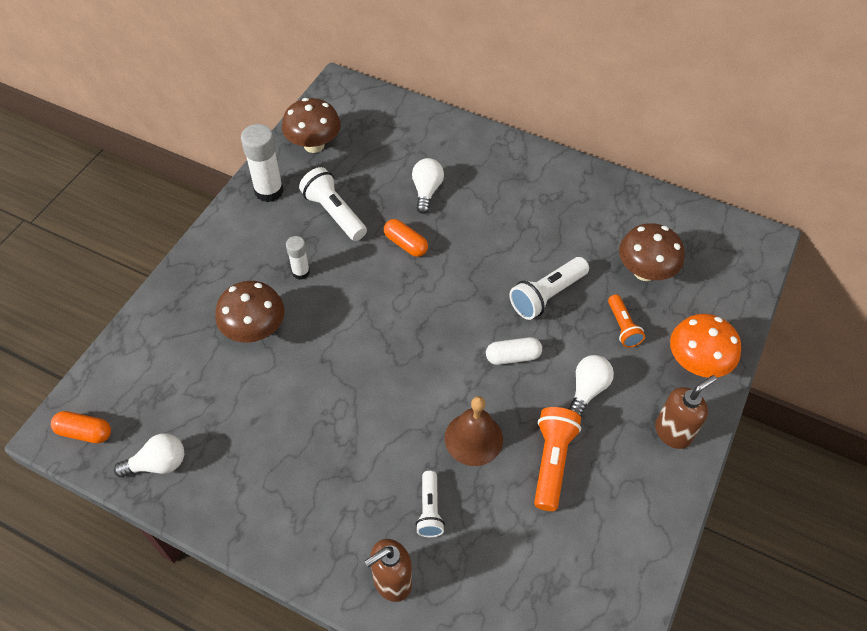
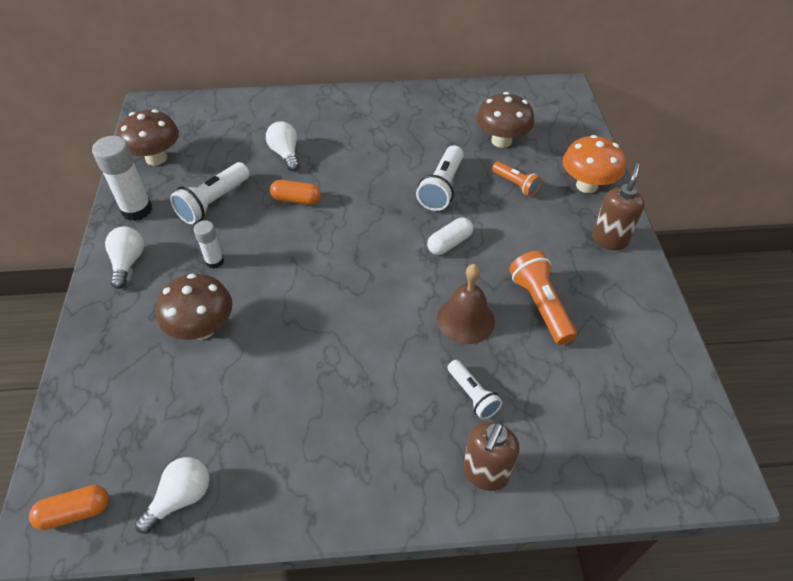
camera: 30 degrees left, 5 degrees down
white flashlight [299,167,367,241] -> white flashlight turned 75 degrees counterclockwise [170,162,250,224]
white light bulb [568,355,614,416] -> white light bulb moved to [105,226,144,289]

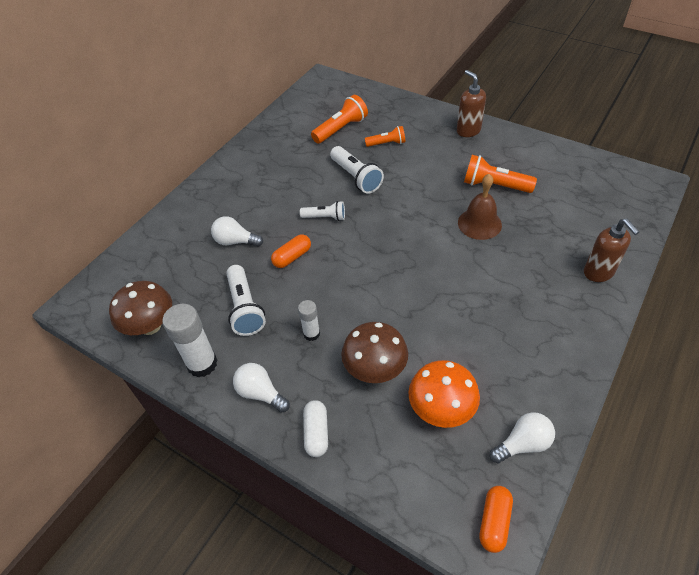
camera: 50 degrees left, 0 degrees up
white light bulb [135,457,209,534] -> white light bulb turned 75 degrees clockwise [490,412,555,464]
white capsule [427,217,473,255] -> white capsule moved to [303,400,328,457]
white flashlight [447,360,502,420] -> white flashlight moved to [300,201,345,221]
brown mushroom [476,92,534,148] -> orange flashlight [311,95,368,144]
orange mushroom [563,135,626,193] -> orange mushroom moved to [408,360,480,428]

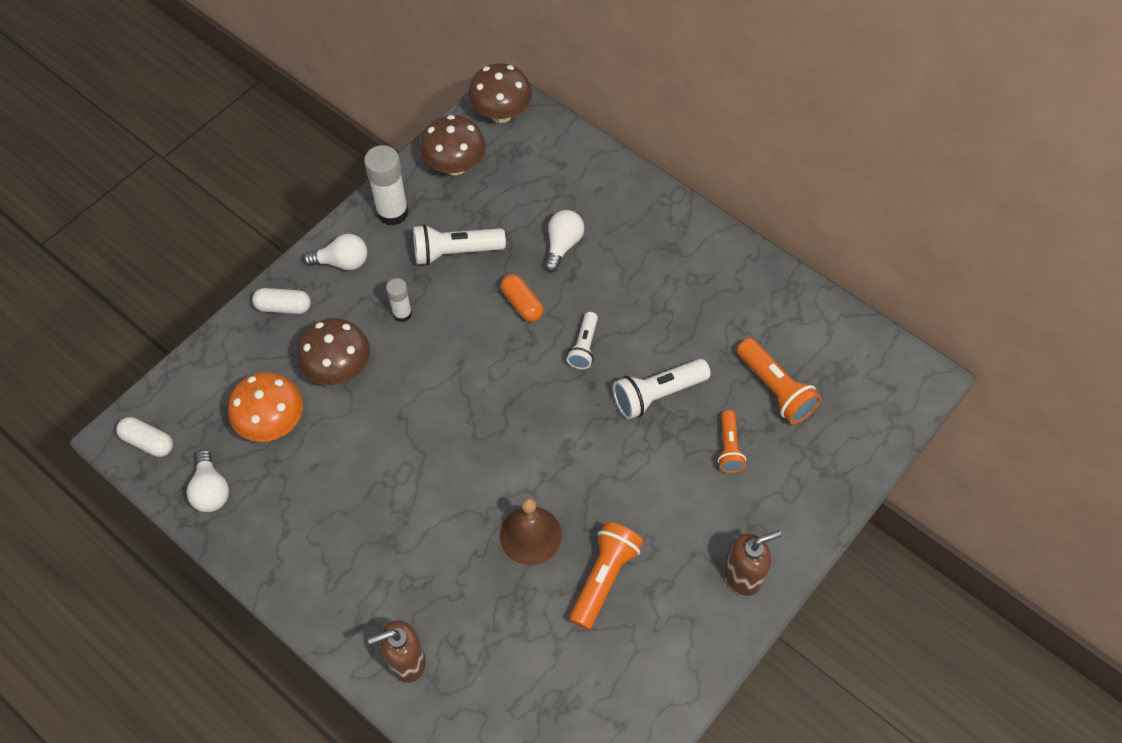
camera: 95 degrees right, 10 degrees up
white light bulb [233,363,290,413] -> white light bulb turned 45 degrees clockwise [303,234,367,270]
orange capsule [479,486,513,553] -> white capsule [116,417,173,457]
none -> brown mushroom [468,63,532,123]

